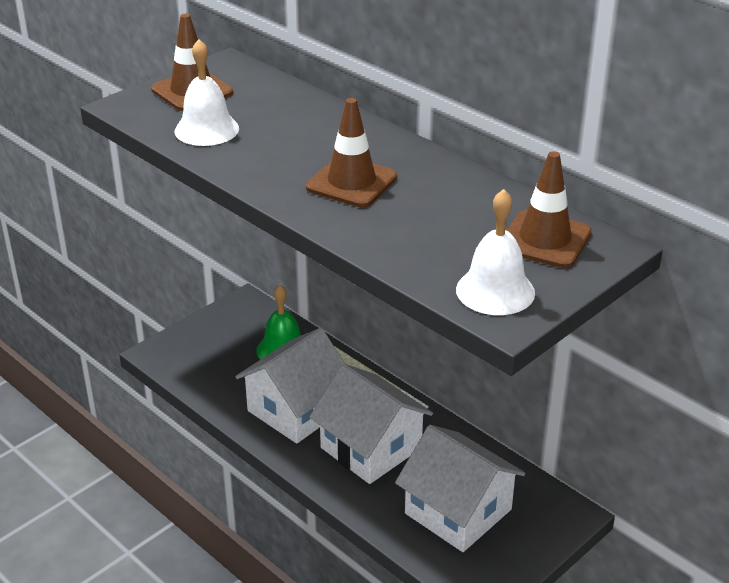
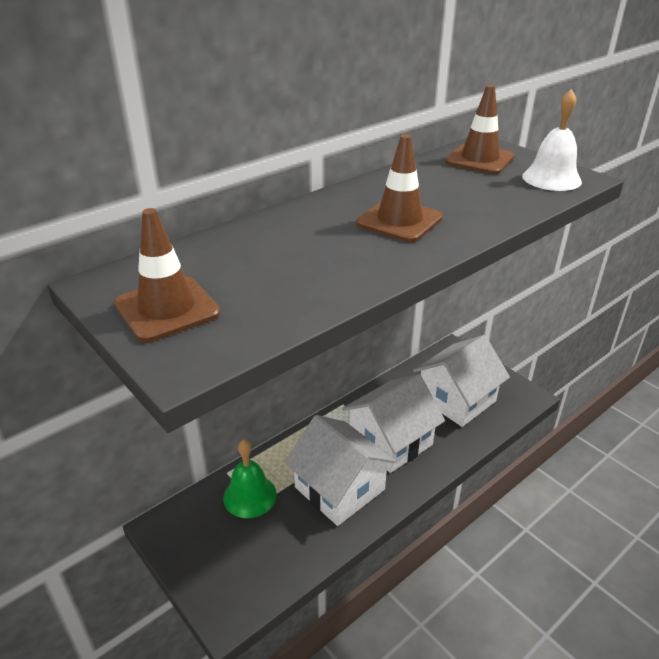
camera: 85 degrees left, 0 degrees up
white bell [175,39,239,146] -> none

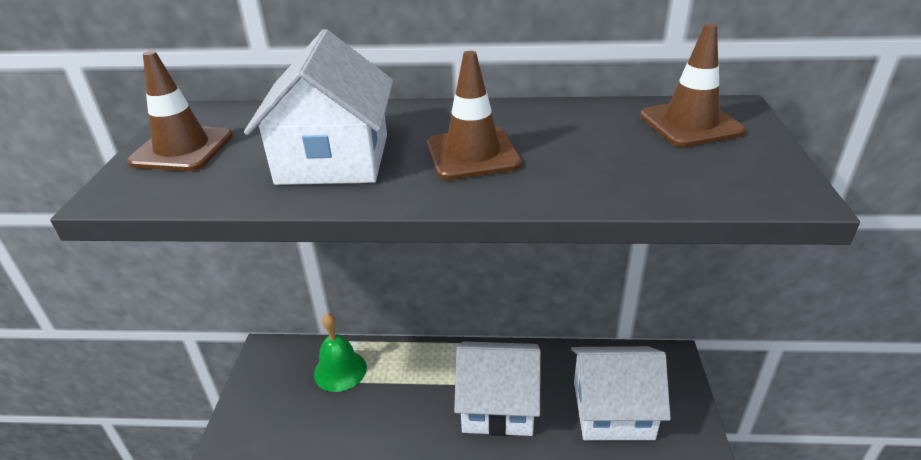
camera: 45 degrees right, 0 degrees up
white house [284,415,396,526] -> white house moved to [244,29,393,185]
white bell [522,89,582,191] -> none

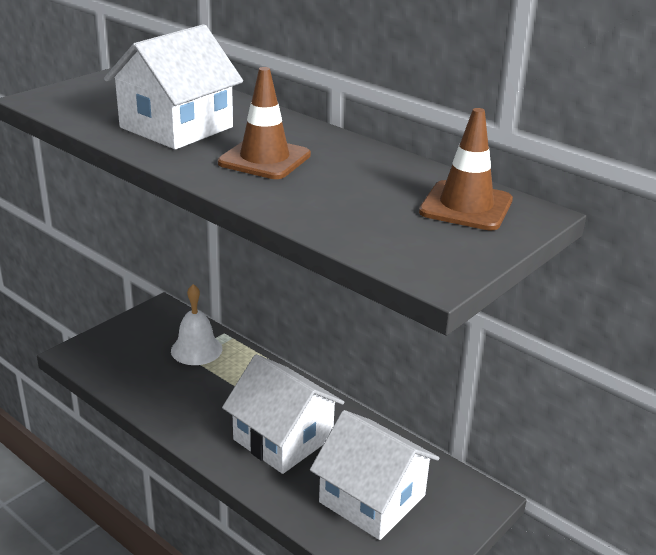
camera: 35 degrees right, 5 degrees down
brown traffic cone [127,51,233,171] -> none
green bell [314,313,367,392] -> white bell [171,284,222,365]

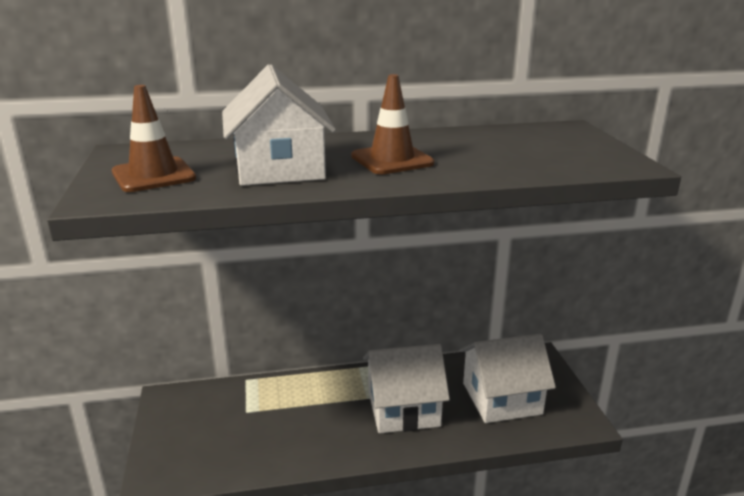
camera: 50 degrees left, 5 degrees down
white bell [171,284,222,365] -> none
brown traffic cone [419,108,513,231] -> brown traffic cone moved to [112,85,196,192]

